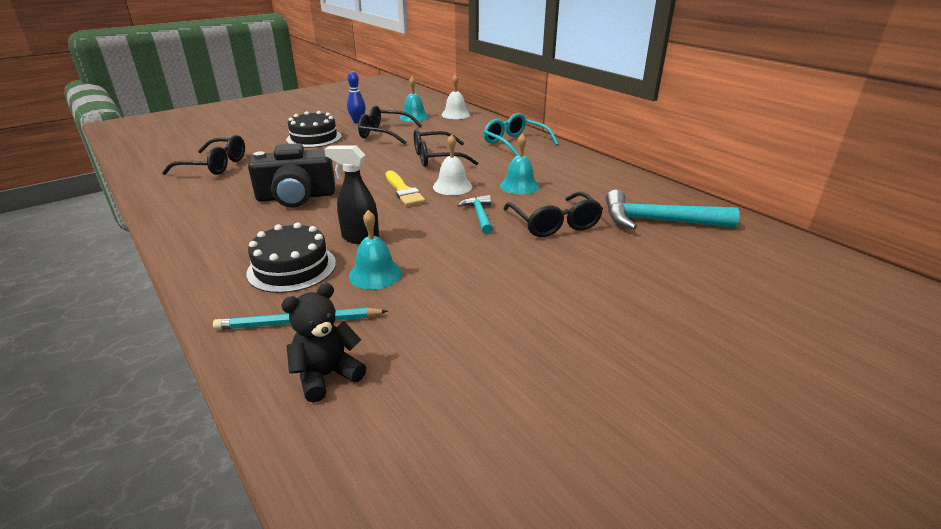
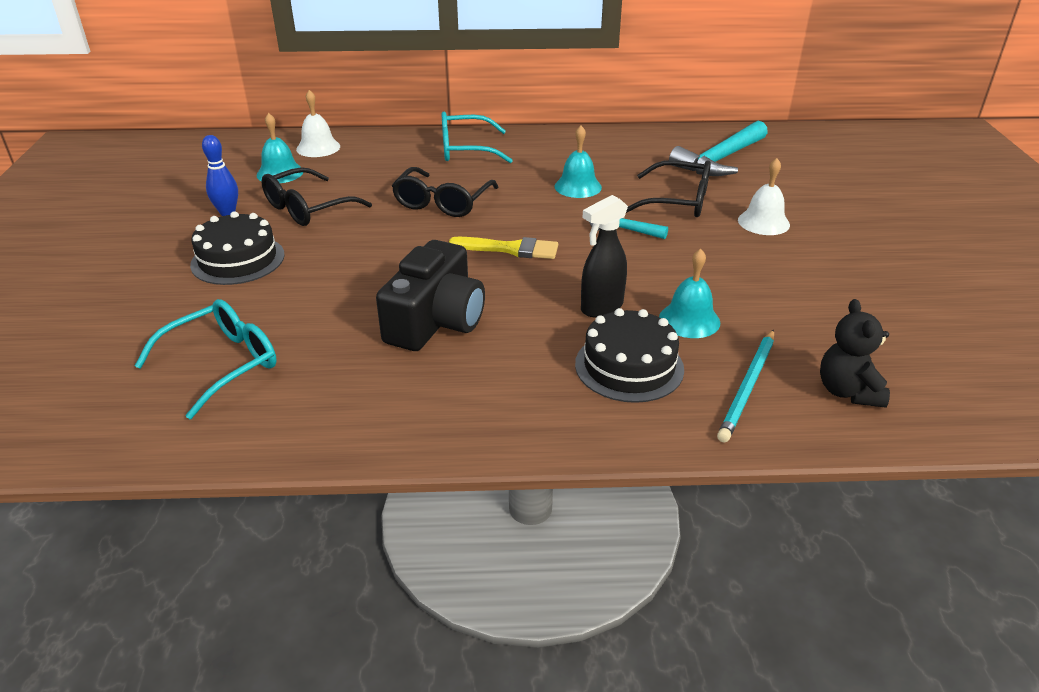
camera: 55 degrees left, 5 degrees up
black glasses [162,135,245,175] -> turquoise glasses [135,299,277,419]
white bell [433,134,472,195] -> white bell moved to [738,158,790,235]

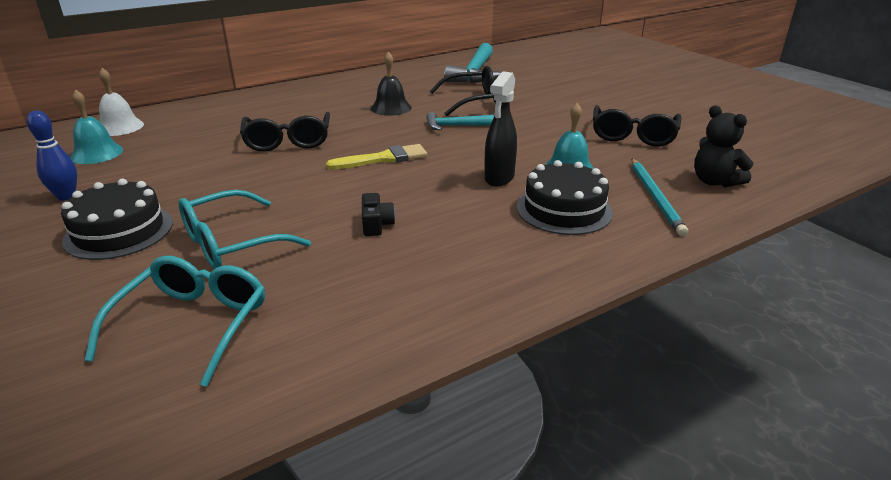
camera: 30 degrees left, 5 degrees down
black glasses [261,167,372,226] -> black glasses moved to [593,105,682,146]
black camera [376,240,485,351] -> black camera [362,193,395,236], size x0.42
turquoise glasses [442,112,513,163] -> turquoise glasses moved to [179,190,311,269]
turquoise bell [554,126,602,198] -> black bell [371,52,412,116]
white bell [738,158,790,235] -> none

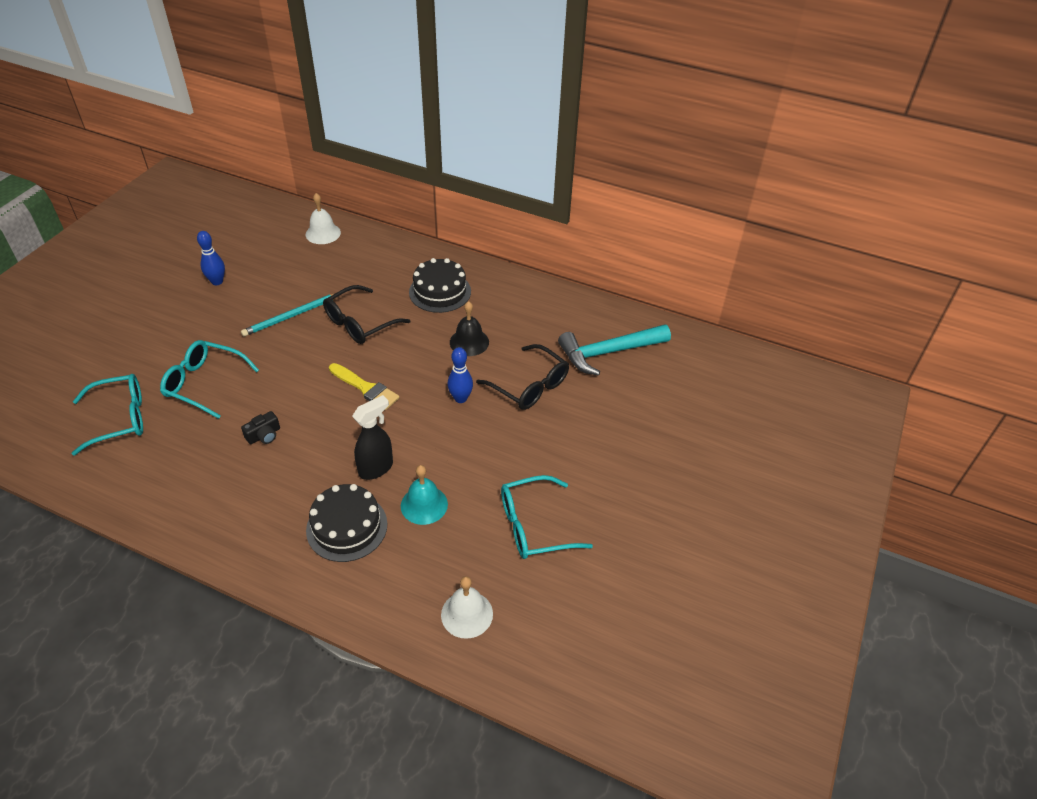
camera: 55 degrees right, 15 degrees up
black cake [61,179,173,260] -> black cake moved to [409,258,471,313]
turquoise bell [70,90,123,164] -> none
turquoise hammer [426,112,494,131] -> blue bowling pin [447,347,473,403]
black spray bottle [484,71,517,187] -> black spray bottle turned 150 degrees clockwise [352,395,393,480]
black glasses [593,105,682,146] -> turquoise glasses [501,475,593,559]
turquoise pencil [631,159,688,236] -> turquoise pencil moved to [241,294,337,336]
black teddy bear [694,105,753,187] -> white bell [441,576,493,639]

